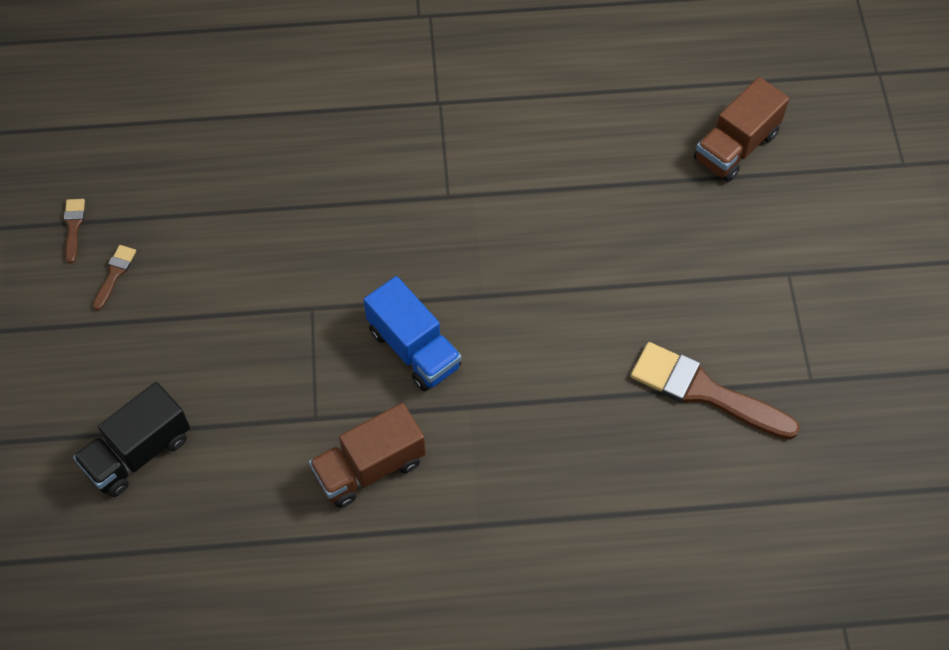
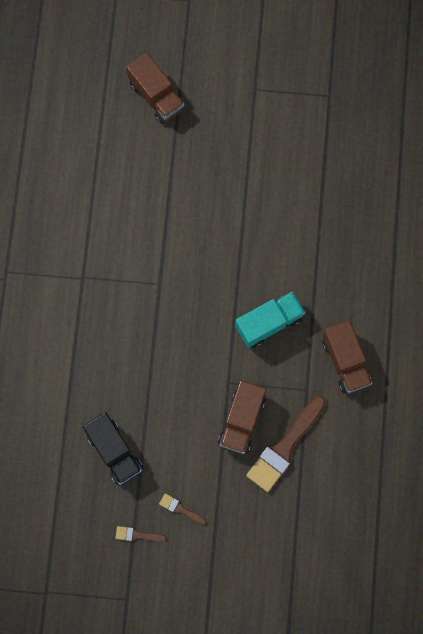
camera: 80 degrees left, 15 degrees up
black truck [73,382,190,497] -> black truck moved to [83,412,143,485]
blue truck [364,276,461,391] -> turquoise truck [235,291,305,348]
brown brush [631,342,800,440] -> brown brush moved to [246,396,326,492]
none -> brown truck [218,380,266,454]

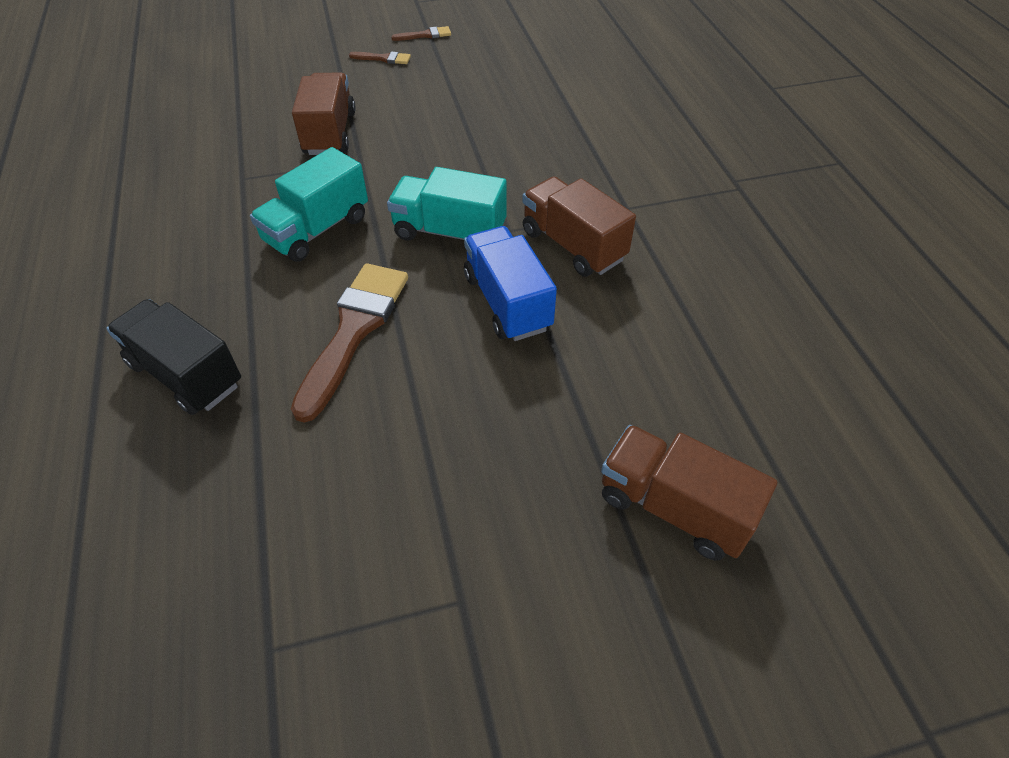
camera: 160 degrees right, 25 degrees down
black truck [83,412,143,485] -> black truck moved to [106,299,241,415]
brown brush [246,396,326,492] -> brown brush moved to [291,263,408,423]
brown truck [322,320,373,394] -> brown truck moved to [522,176,636,277]
none -> turquoise truck [387,167,507,241]
none -> blue truck [464,226,557,341]

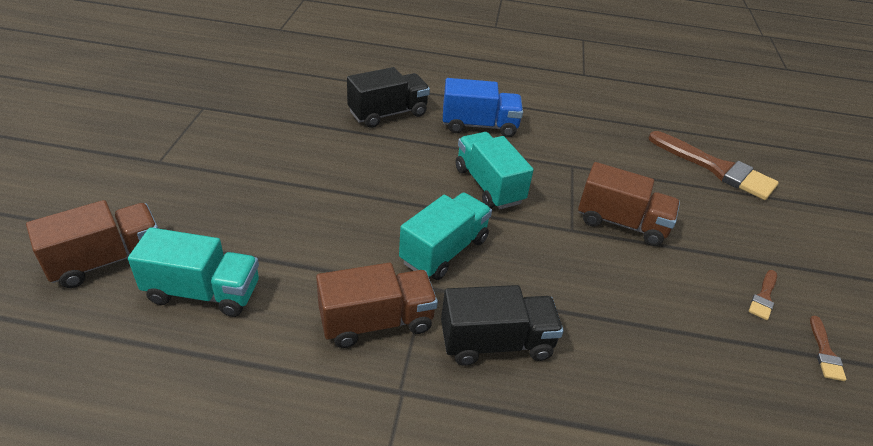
camera: 110 degrees right, 10 degrees down
brown brush [291,263,408,423] -> brown brush moved to [649,131,779,200]
blue truck [464,226,557,341] -> blue truck moved to [443,78,523,137]
none -> turquoise truck [128,227,259,317]
none -> black truck [441,285,564,366]

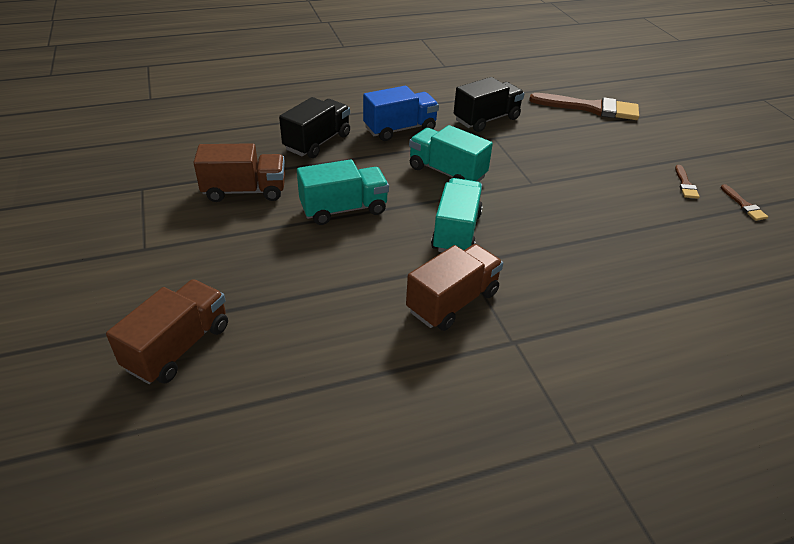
camera: 25 degrees left, 0 degrees up
turquoise truck [128,227,259,317] -> turquoise truck moved to [297,159,389,225]
black truck [441,285,564,366] -> black truck moved to [454,77,524,132]
brown truck [578,162,680,246] -> brown truck moved to [194,143,285,202]

